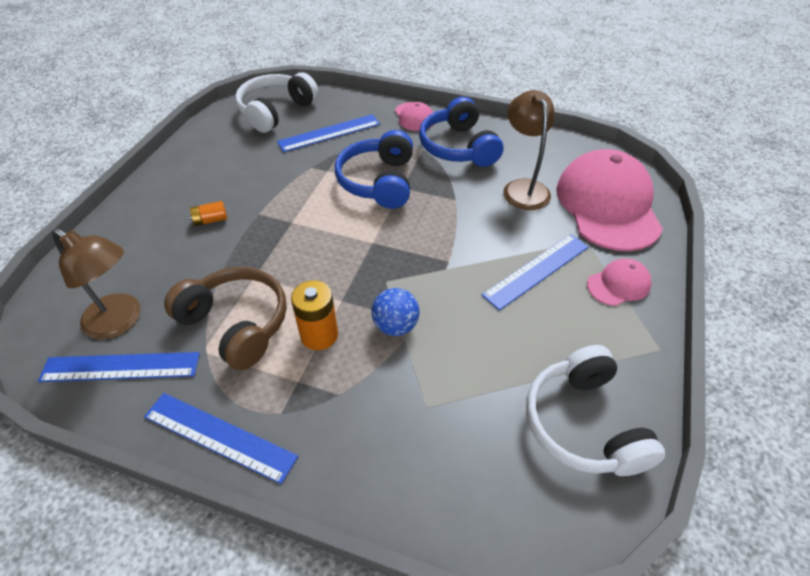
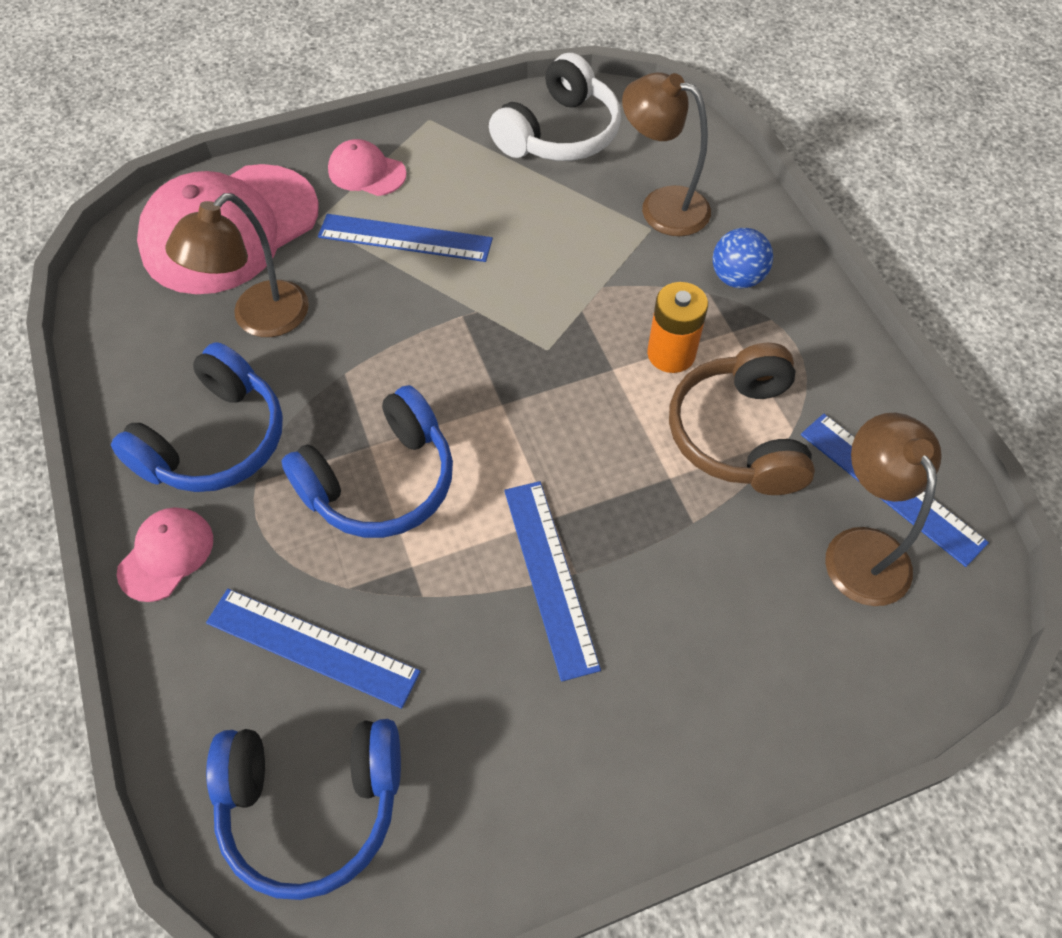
camera: 130 degrees left, 10 degrees up
blue ruler [144,393,298,484] -> blue ruler moved to [504,481,601,682]
orange battery [189,201,227,226] -> none
white headphones [235,72,319,133] -> blue headphones [206,719,401,900]
blue ball [371,288,420,336] -> blue ball moved to [713,228,773,288]
none -> brown lamp [622,72,711,236]

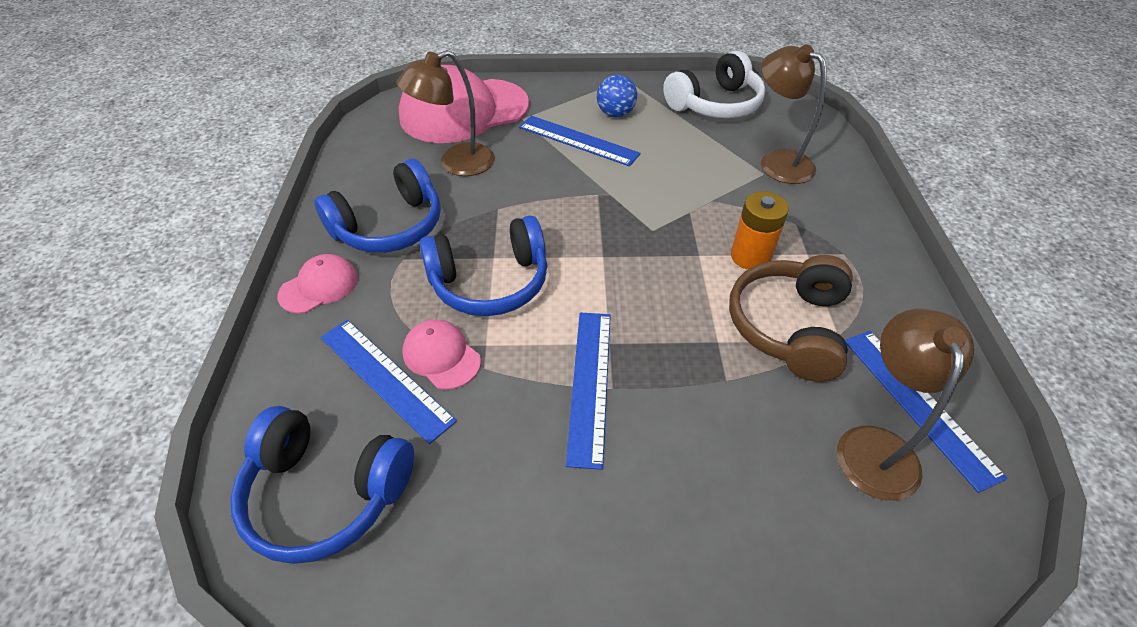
camera: 20 degrees right, 10 degrees down
pink cap [328,139,407,196] -> pink cap moved to [402,319,481,390]
blue ball [713,228,773,288] -> blue ball moved to [597,74,637,117]

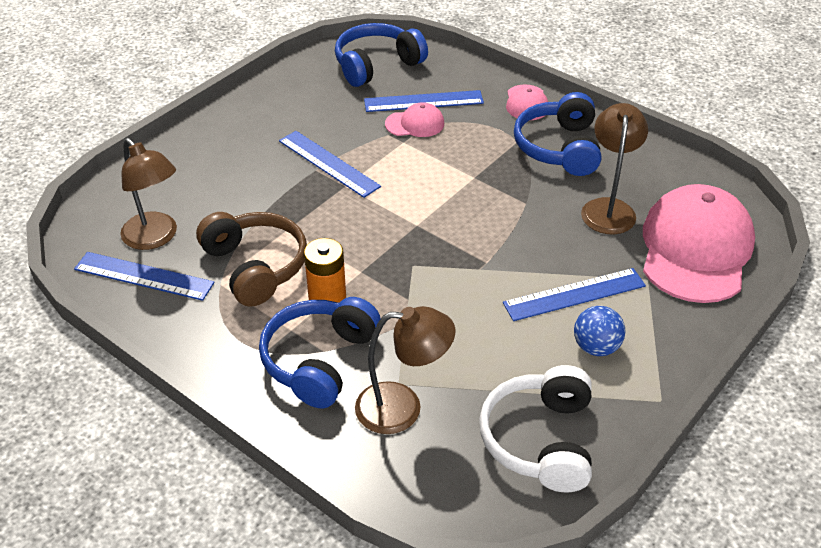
camera: 130 degrees right, 5 degrees down
blue headphones [420,216,547,316] -> blue headphones moved to [259,297,381,409]

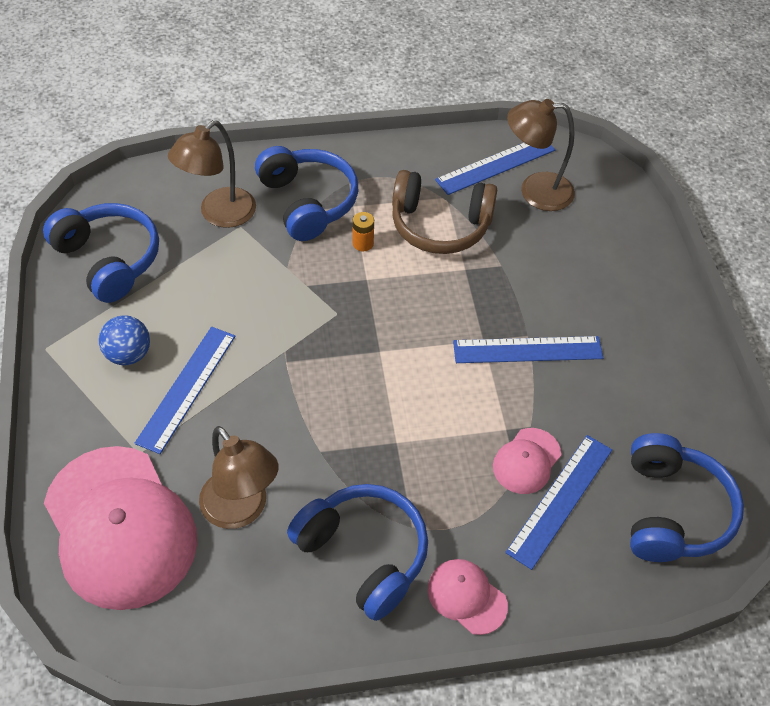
camera: 130 degrees right, 10 degrees up
orange battery [304,238,346,303] -> orange battery [353,212,374,251], size x0.59
white headphones [479,365,592,492] -> blue headphones [43,203,159,303]

